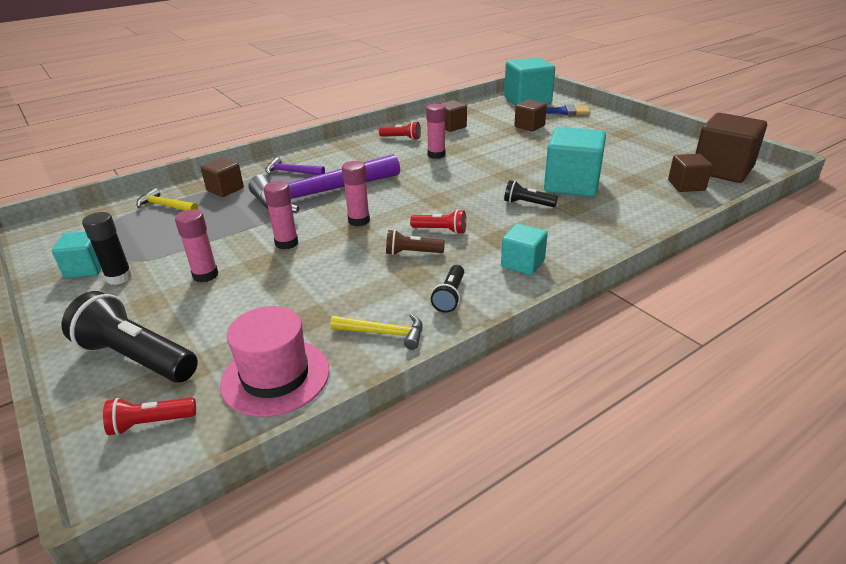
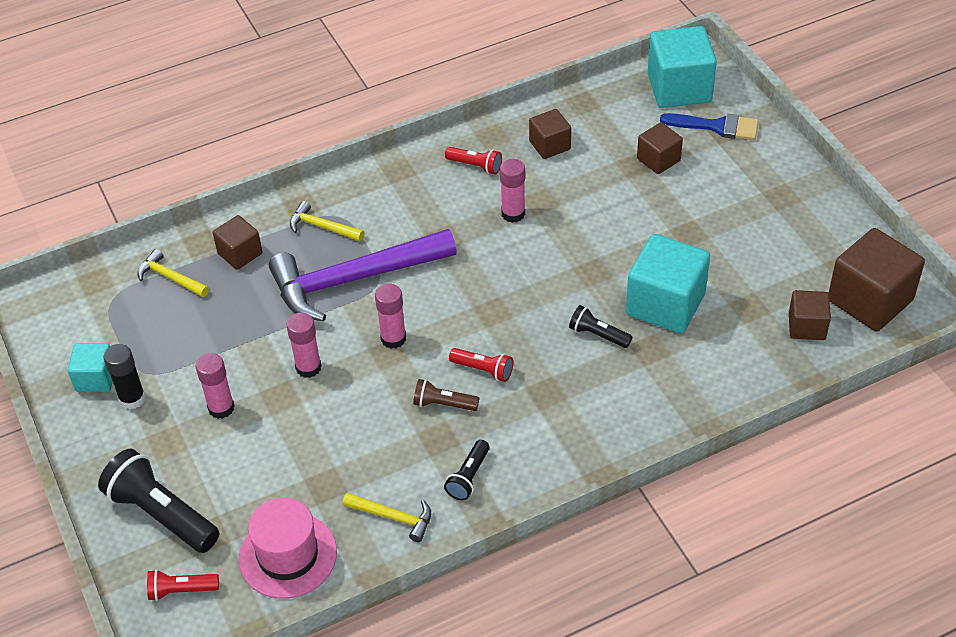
camera: 10 degrees right, 15 degrees up
purple hammer [265,157,325,175] -> yellow hammer [290,201,364,241]
turquoise cube [501,224,548,275] -> none

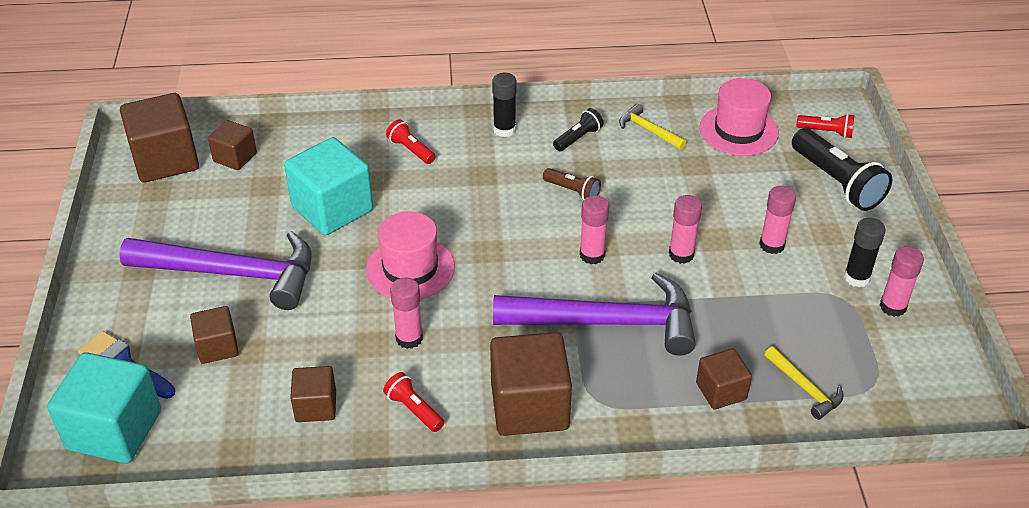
camera: 160 degrees left, 5 degrees down
turquoise cube [68,343,113,392] -> pink glue stick [880,246,924,317]
yellow hammer [290,201,364,241] -> none
red flashlight [449,348,513,382] -> red flashlight moved to [386,119,435,164]
black flashlight [569,305,632,348] -> none
none -> purple hammer [119,231,312,310]
none -> pink hat [366,211,455,299]
none -> brown cube [490,332,572,436]
none -> black glue stick [492,73,517,137]

